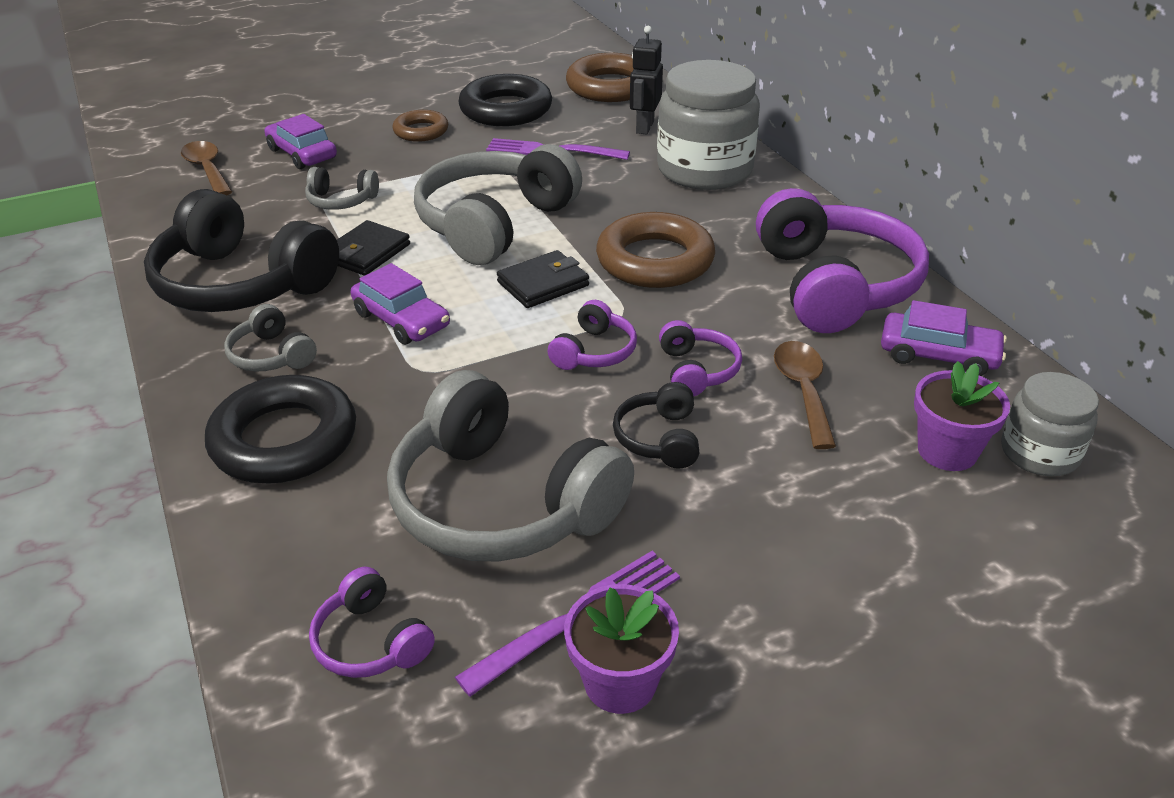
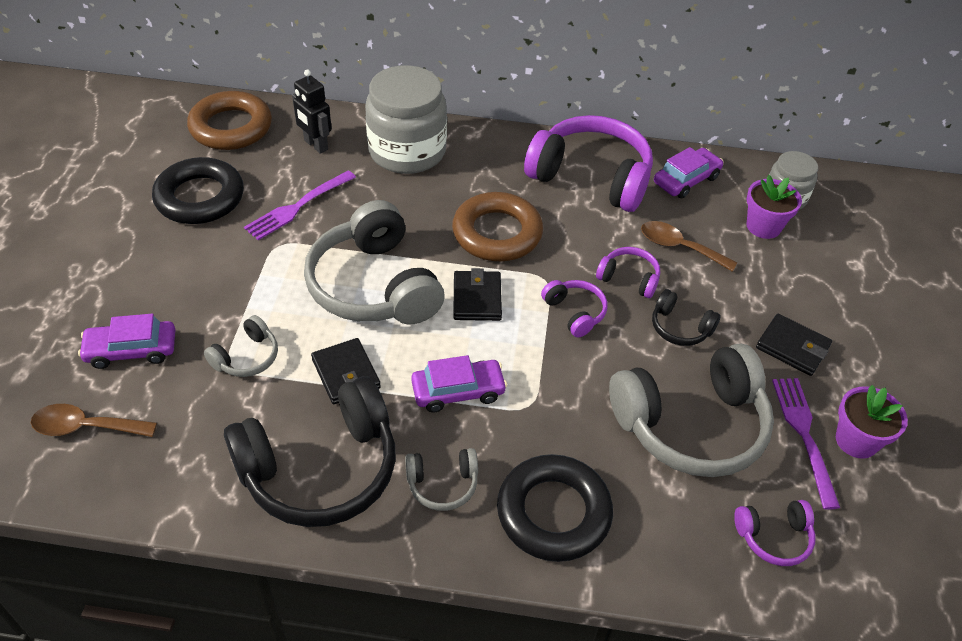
camera: 60 degrees left, 10 degrees up
brown ring [393,110,448,142] -> none
none -> black wallet [756,314,832,376]

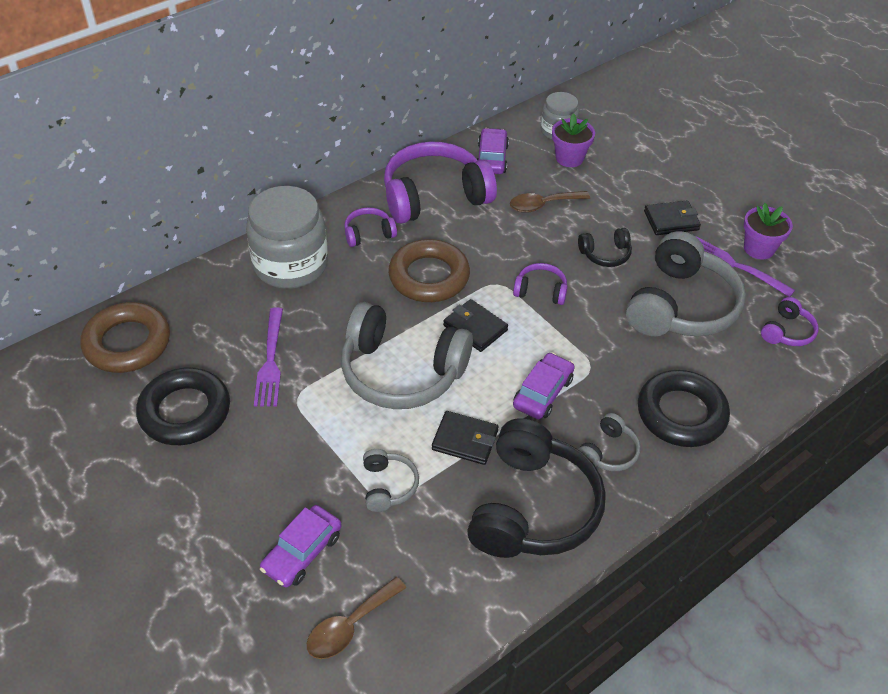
camera: 45 degrees left, 0 degrees up
black robot [292,69,332,154] -> none
purple headphones [596,247,660,298] -> purple headphones moved to [344,207,397,247]

